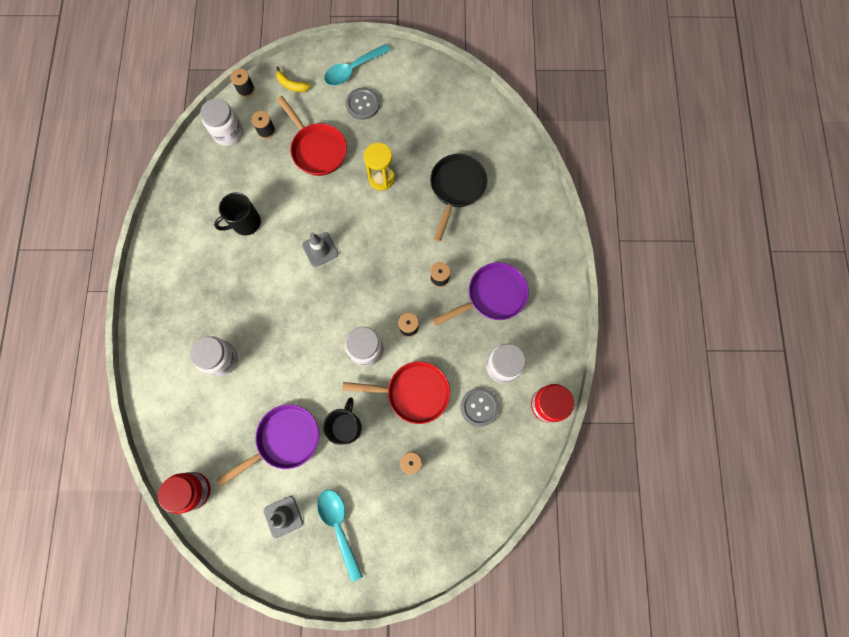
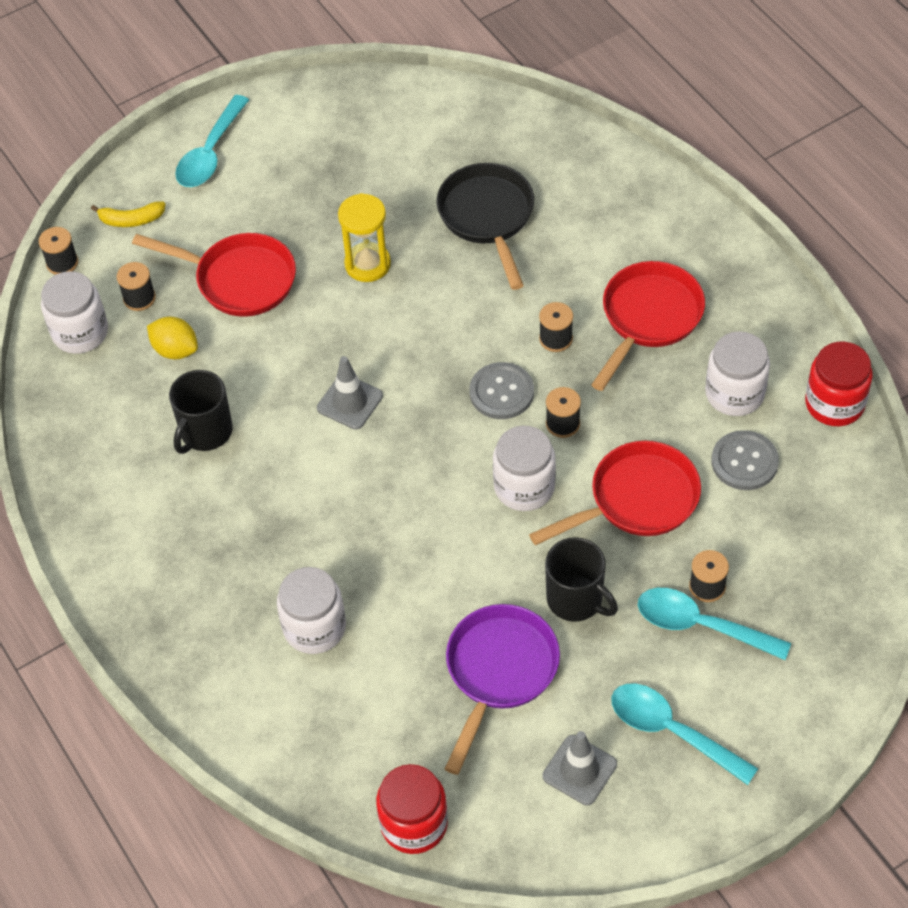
camera: 30 degrees left, 20 degrees down
black mug [323,397,362,445] -> black mug turned 150 degrees clockwise [545,537,618,622]
grey button [346,87,380,120] -> grey button moved to [470,362,534,419]
purple pan [432,262,529,326] -> red pan [591,261,705,391]
none -> yellow lemon [147,317,198,360]
none -> turquoise spoon [638,588,791,660]

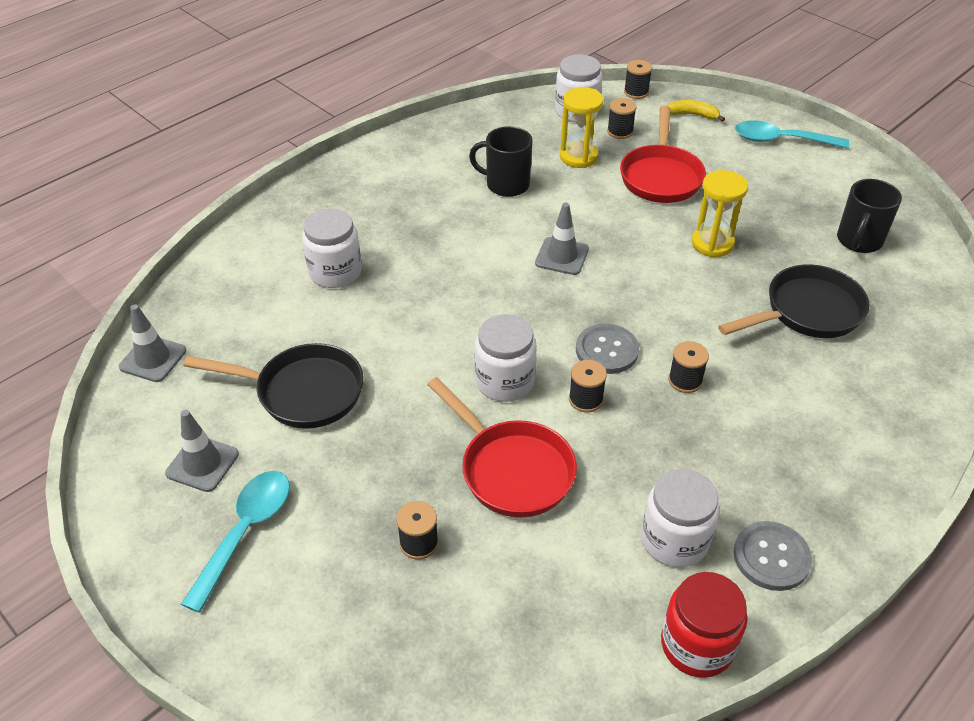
camera: 75 degrees right, 10 degrees down
yellow banana [91,201,166,227] -> yellow banana turned 120 degrees clockwise [666,100,725,122]
yellow lemon [147,317,198,360] -> yellow hourglass [560,87,604,168]
red jar [376,764,448,854] -> grey traffic cone [119,304,186,382]
purple pan [445,604,560,775] -> black pan [184,343,363,429]
black mug [545,537,618,622] -> black mug moved to [837,179,902,253]
red pan [591,261,705,391] -> none
turquoise spoon [638,588,791,660] -> none
grey button [711,430,779,490] -> grey button moved to [734,521,812,591]

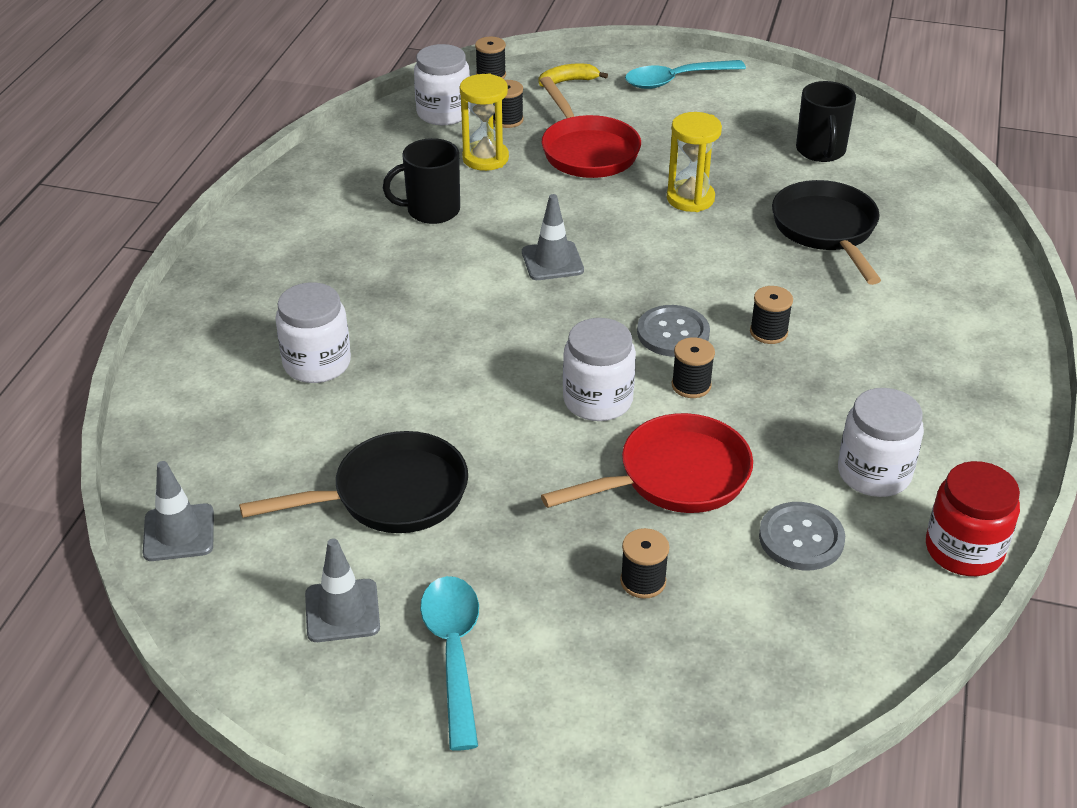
camera: 30 degrees left, 5 degrees down
red pan [427,377,577,518] -> red pan turned 45 degrees counterclockwise [541,413,753,513]
black pan [718,264,869,338] -> black pan turned 45 degrees counterclockwise [772,180,881,285]
grey button [734,521,812,591] -> grey button moved to [759,502,845,570]

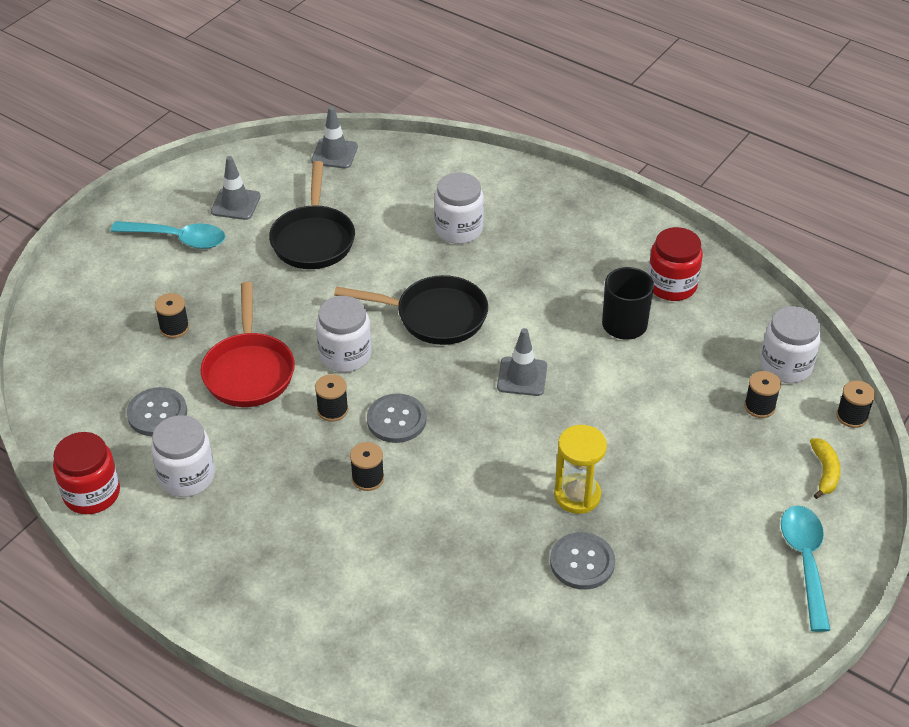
camera: 110 degrees right, 5 degrees up
yellow hourglass [460,73,509,171] -> none
red pan [540,77,641,178] -> none
black pan [772,180,881,285] -> black pan moved to [334,275,488,345]
black mug [796,81,856,162] -> none
none -> grey button [550,532,615,590]
none -> red jar [648,227,703,301]

